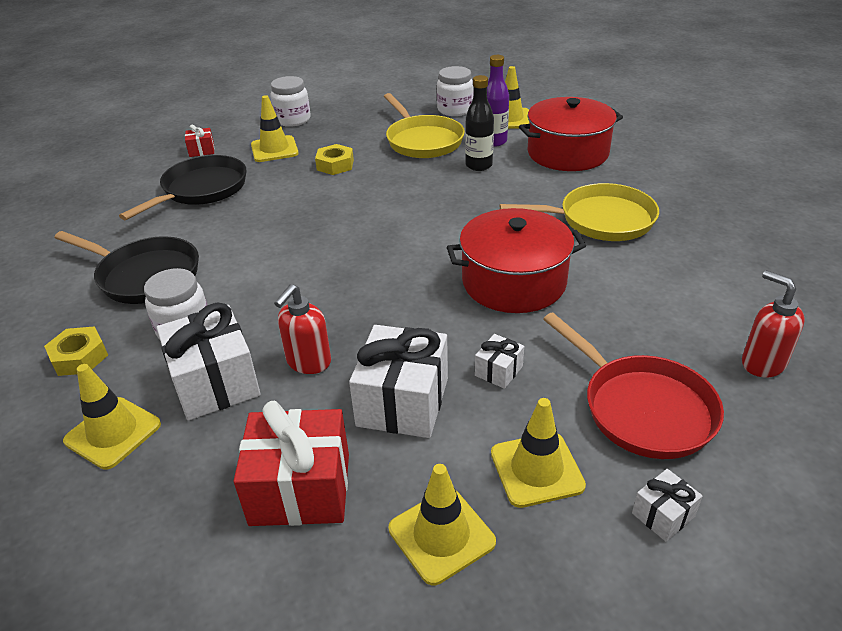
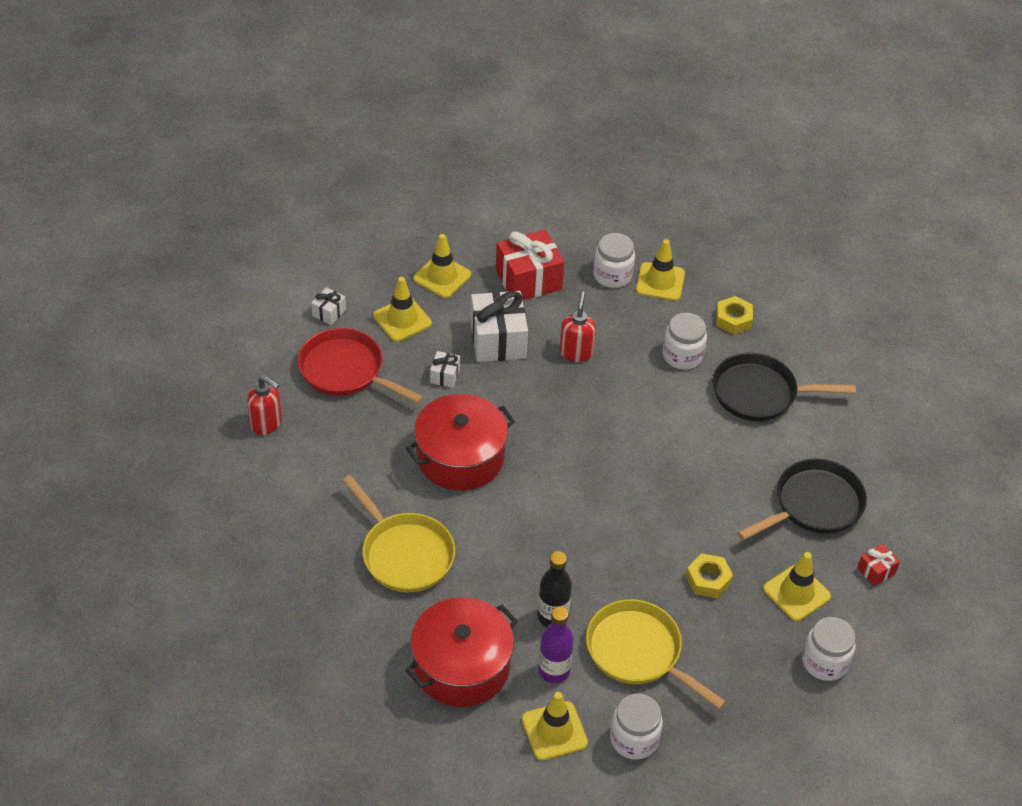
camera: 155 degrees right, 10 degrees up
black pan [119,155,246,220] -> black pan turned 135 degrees counterclockwise [737,459,867,540]
white gift [157,303,261,420] -> none
yellow pan [500,183,659,241] -> yellow pan turned 105 degrees counterclockwise [342,475,455,592]
none -> white jar [593,233,635,288]

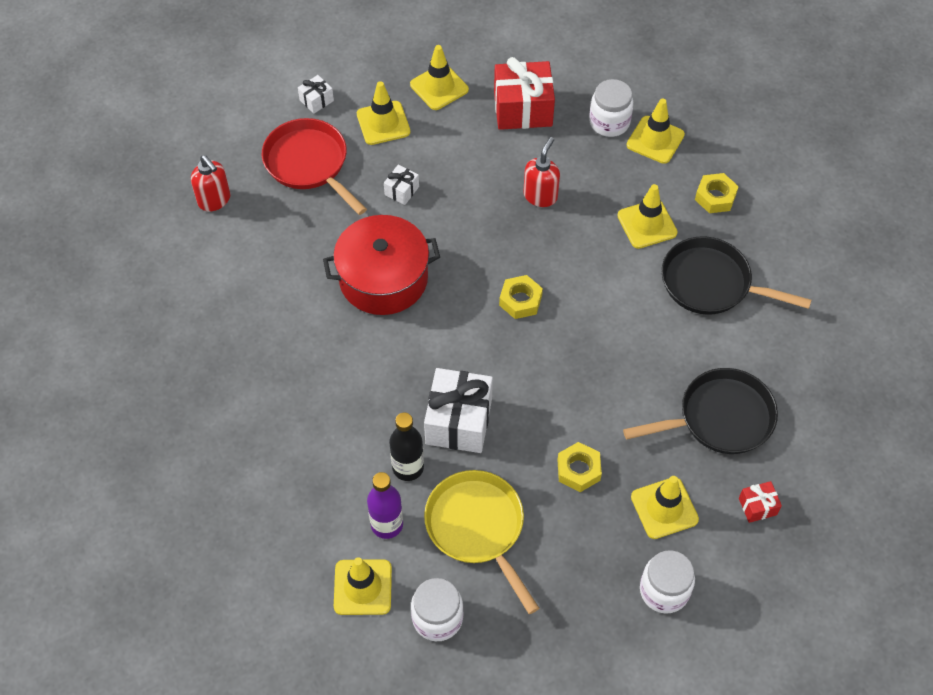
camera: 20 degrees right, 10 degrees up
yellow pan [342,475,455,592] -> none
red pot [405,597,518,707] -> none
white gift [470,291,528,362] -> white gift moved to [424,368,493,453]
white jar [663,313,707,370] -> yellow traffic cone [617,184,678,249]
none -> yellow nut [499,275,543,319]

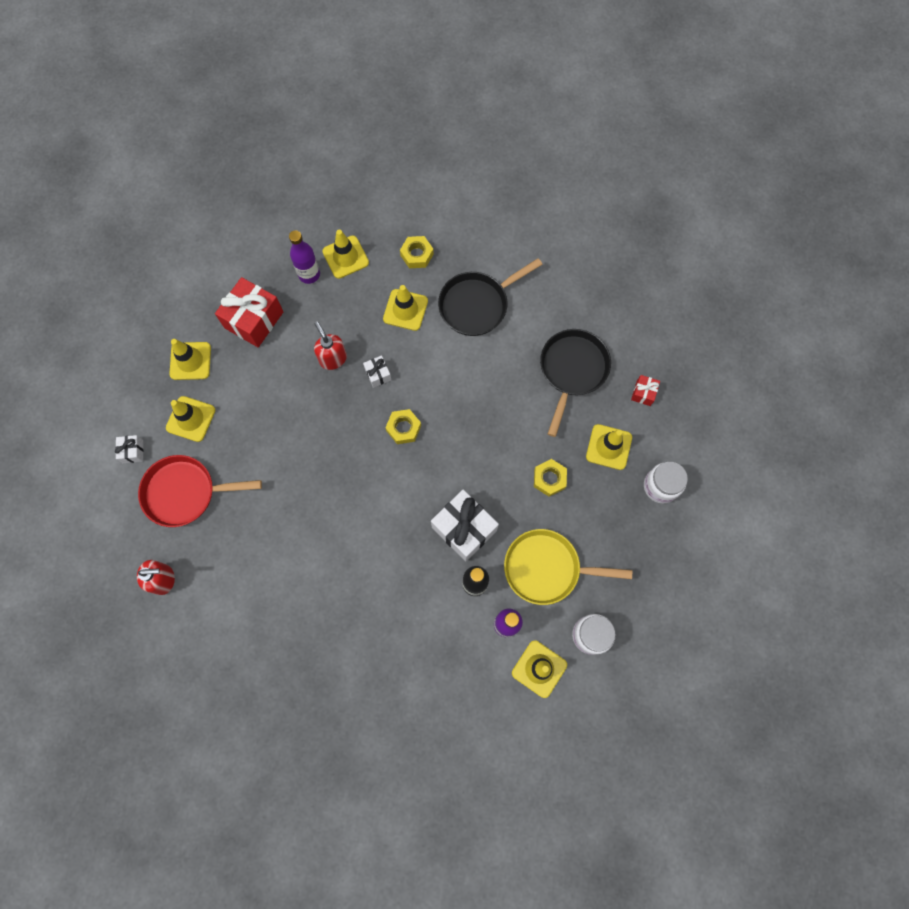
camera: 55 degrees left, 15 degrees up
red pot [323,215,440,315] -> none
white gift [384,165,419,205] -> white gift moved to [363,356,391,388]
white jar [589,79,633,137] -> purple bottle [289,230,320,284]

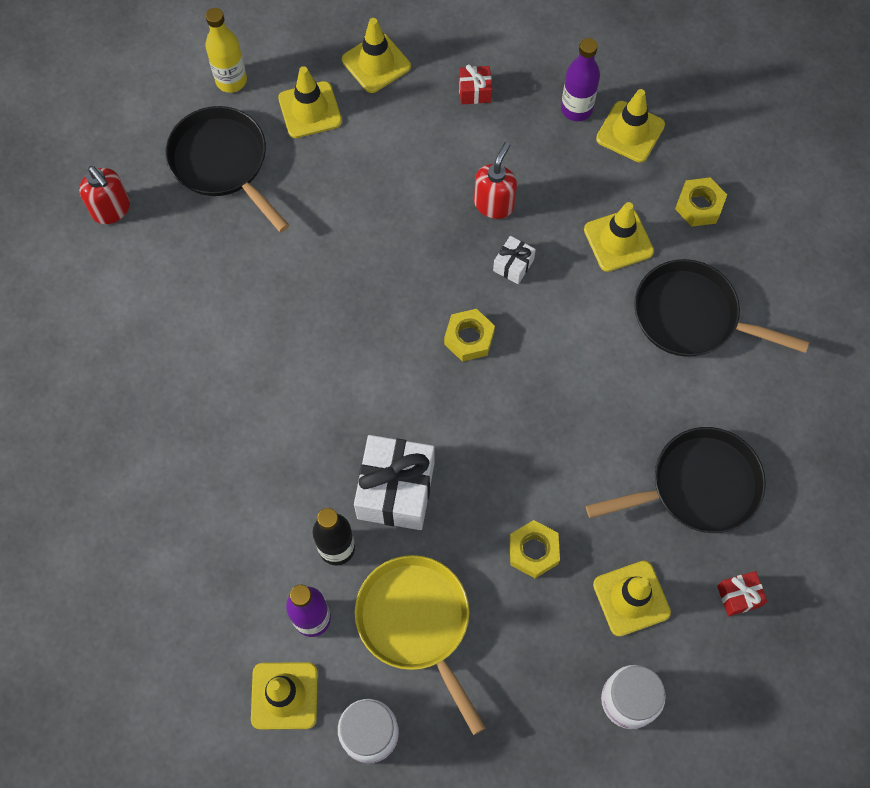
camera: 55 degrees right, 5 degrees down
white gift [115,435,144,463] -> yellow bottle [205,8,247,93]
red pan [138,455,262,527] -> black pan [166,106,289,232]
red gift [215,277,283,347] -> red gift [459,65,492,104], size x0.48

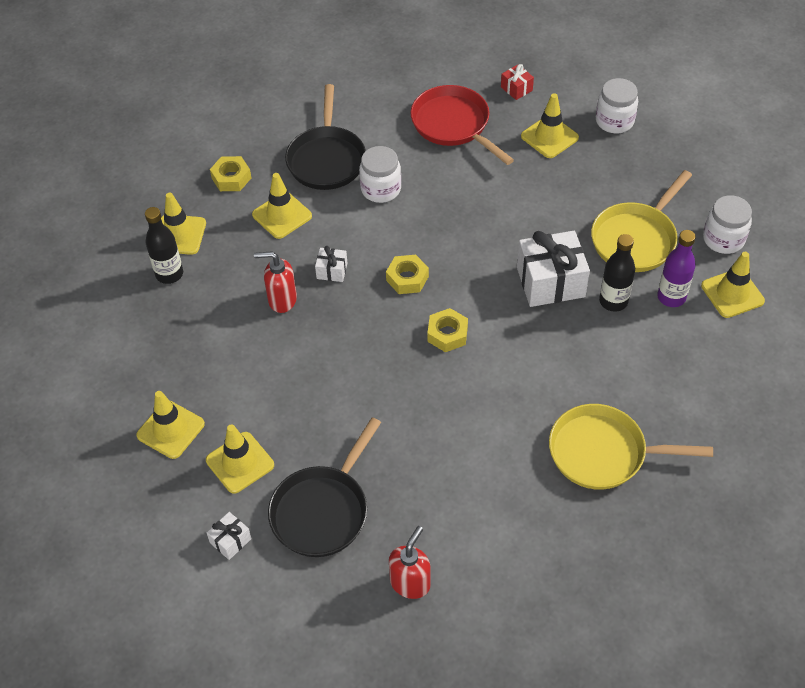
camera: 110 degrees left, 15 degrees down
yellow bottle [205,8,247,93] -> white gift [207,512,251,560]
red gift [459,65,492,104] -> none
yellow nut [509,520,560,578] -> yellow nut moved to [427,308,468,352]
purple bottle [561,38,600,121] -> black bottle [145,207,183,284]
black pan [586,427,766,533] -> red pan [410,85,514,165]
none -> white jar [359,146,401,203]
none -> yellow pan [549,404,713,490]

